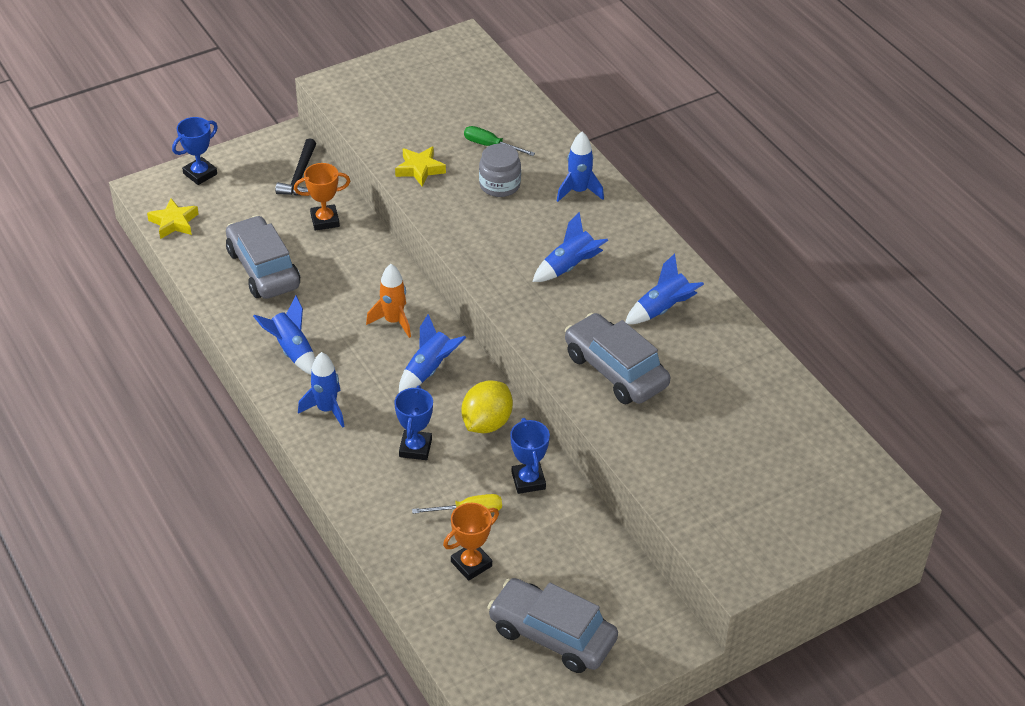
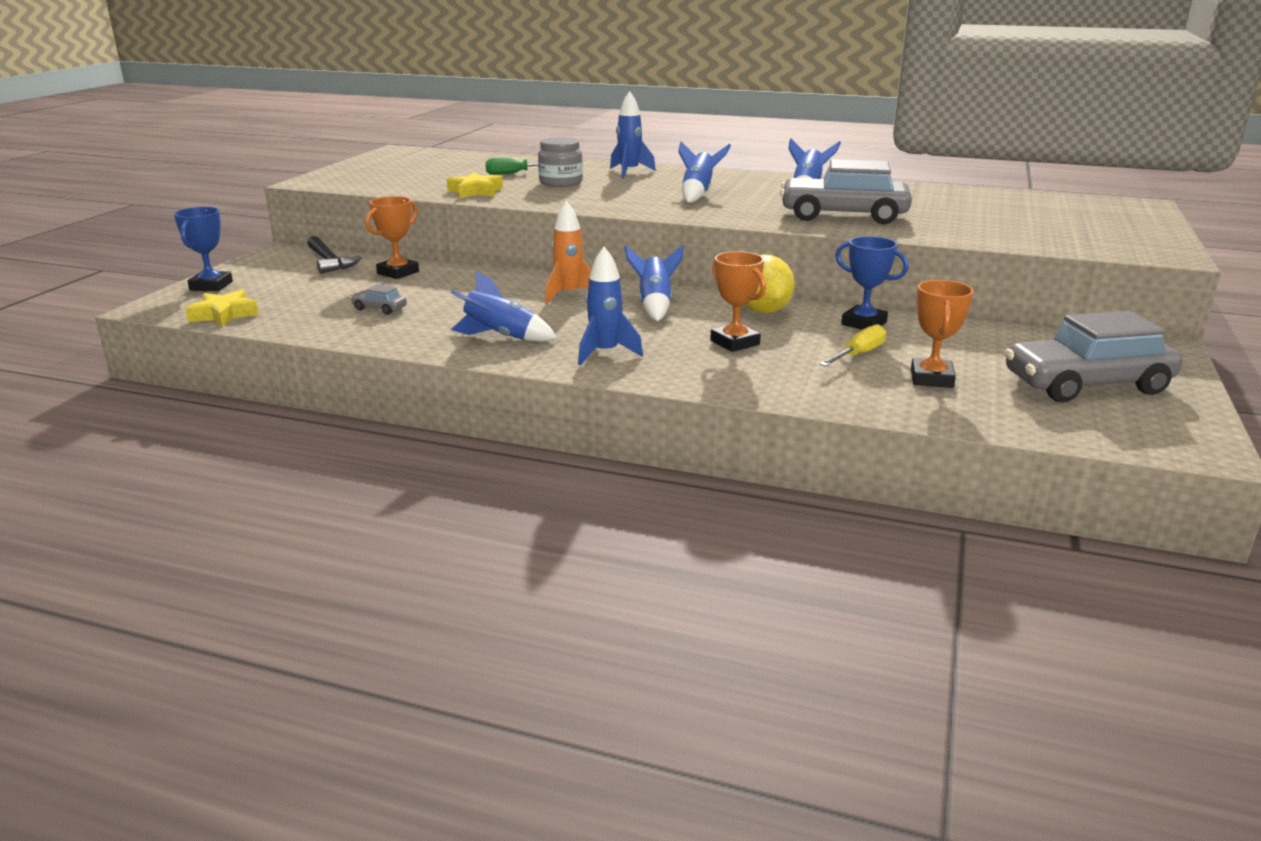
camera: 40 degrees left, 20 degrees down
grey car [226,215,300,299] -> grey car [351,284,407,315], size x0.41
blue trophy [394,386,433,460] -> orange trophy [710,251,766,352]

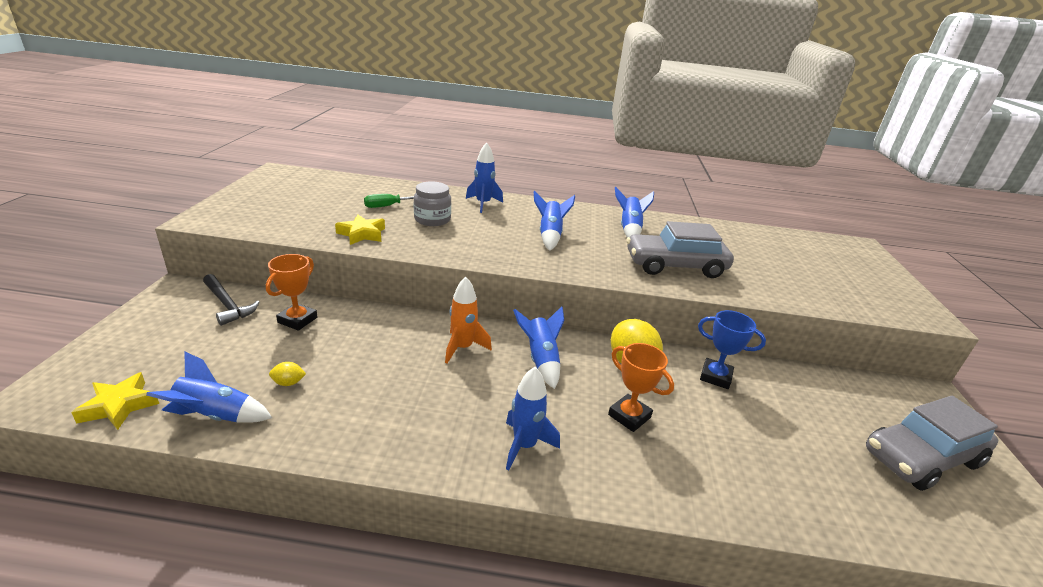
camera: 15 degrees left, 5 degrees up
blue trophy [174,207,233,291] -> none
grey car [351,284,407,315] -> yellow lemon [269,362,306,386]
blue rocket [451,271,557,342] -> blue rocket moved to [146,351,272,422]
yellow screwdriver [819,324,886,367] -> none
orange trophy [911,280,973,388] -> none

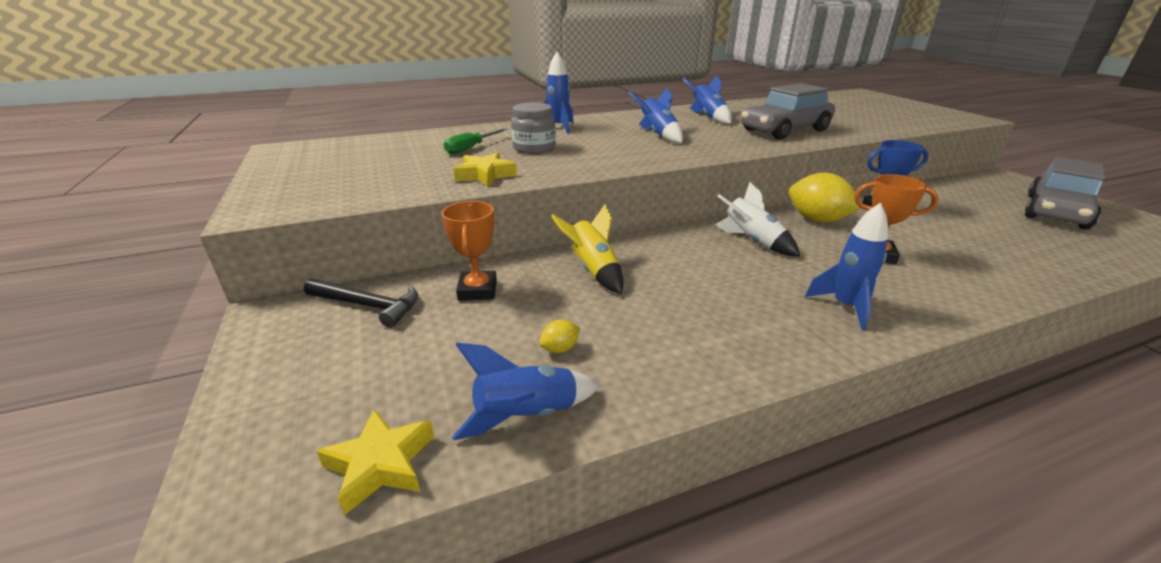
camera: 25 degrees left, 0 degrees up
orange rocket [445,277,492,363] -> none
blue rocket [513,306,565,389] -> white rocket [715,182,800,256]
none -> yellow rocket [551,204,624,294]

